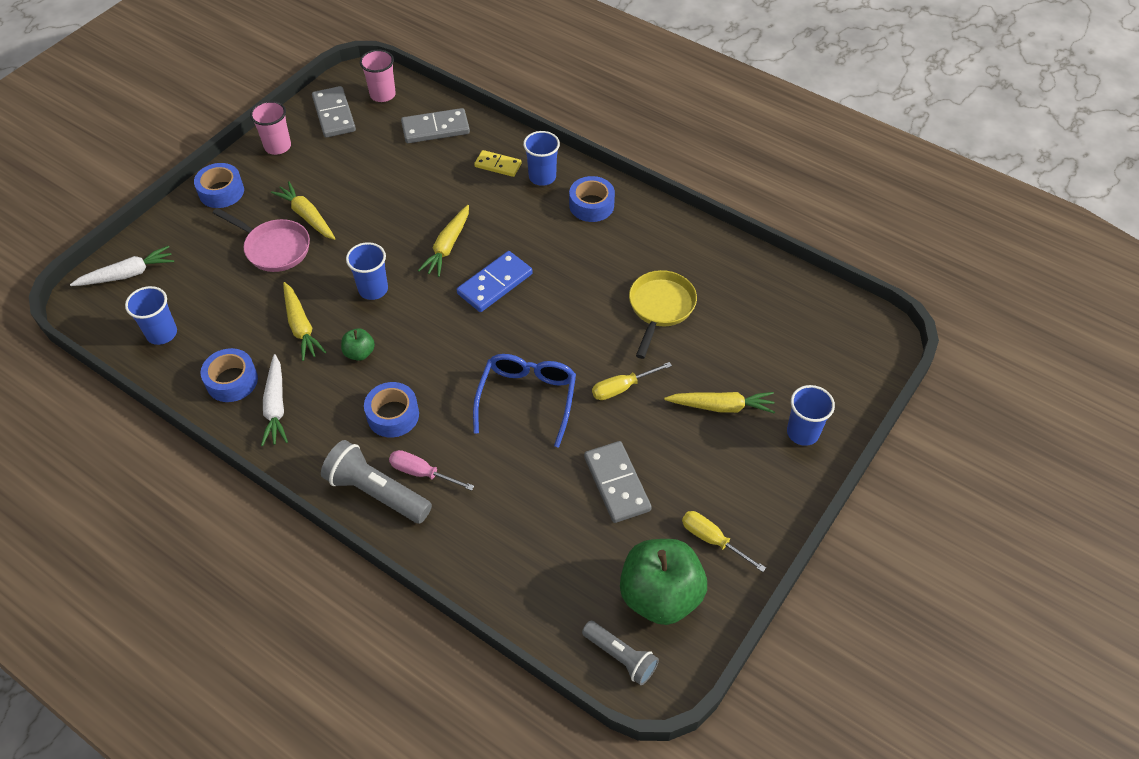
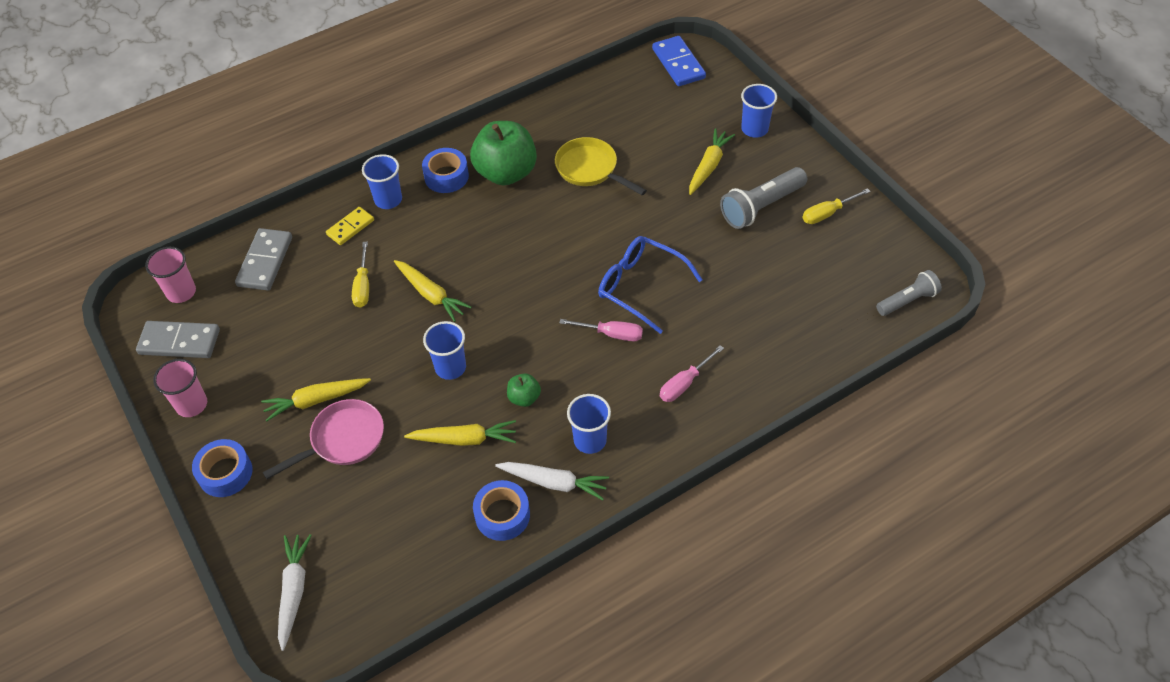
camera: 65 degrees left, 0 degrees up
blue cup [125,286,177,345] -> blue cup moved to [567,394,611,454]
grey flashlight [321,440,432,524] -> grey flashlight moved to [720,167,807,229]
blue tape [364,382,419,437] -> none
blue domino [457,251,533,312] -> blue domino moved to [652,36,706,86]
grey domino [584,441,652,523] -> none
yellow screwdriver [592,362,672,400] -> yellow screwdriver moved to [352,242,369,308]
green apple [620,539,707,625] -> green apple moved to [470,121,537,185]
none -> pink screwdriver [559,319,643,341]

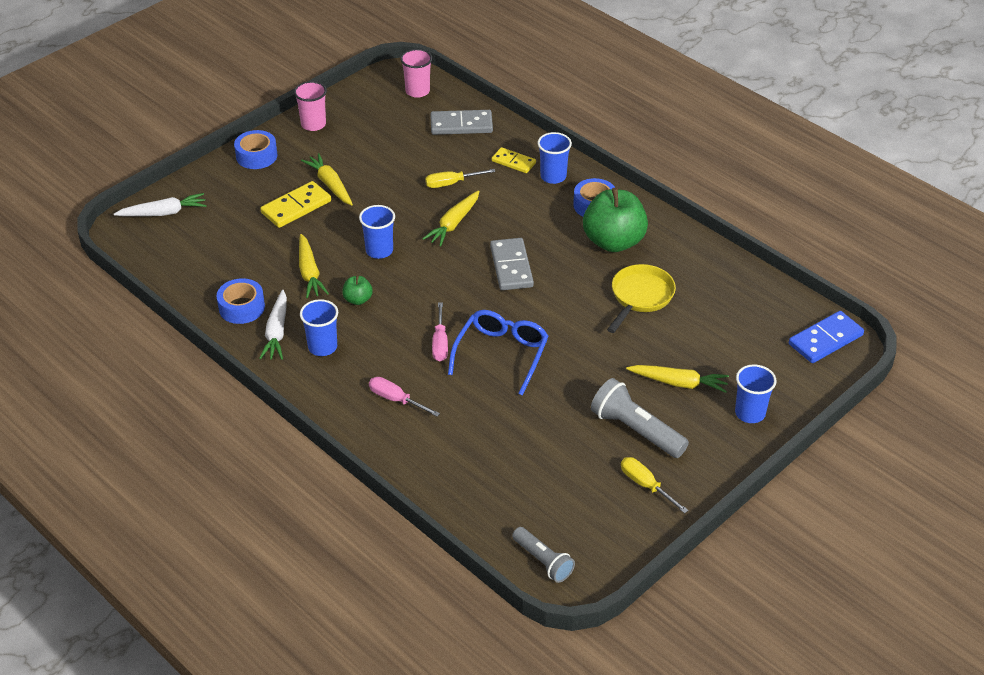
camera: 75 degrees right, 10 degrees down
grey domino [136,321,220,358] -> grey domino moved to [490,238,534,290]
pink pan [263,399,384,479] -> yellow domino [261,181,331,228]

